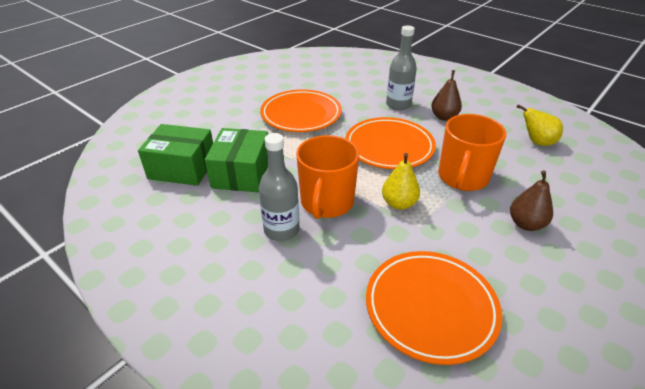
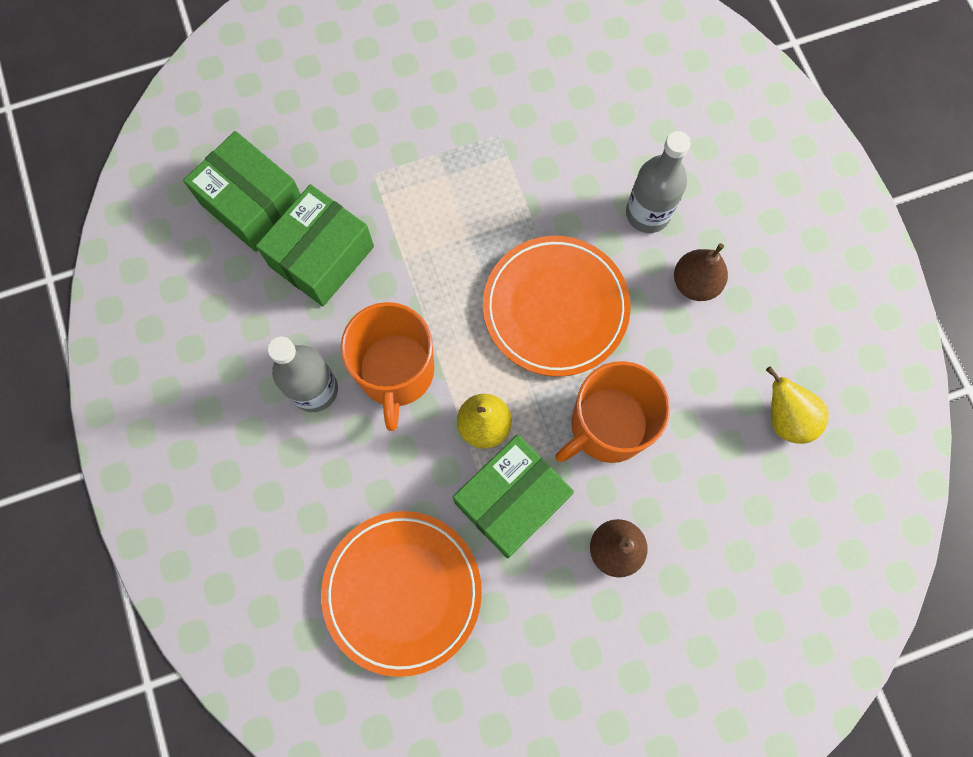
camera: 30 degrees right, 35 degrees up
orange plate [260,89,342,132] -> none
orange mug [296,135,360,219] -> orange mug turned 45 degrees counterclockwise [341,302,434,431]
none -> green box [453,435,574,559]

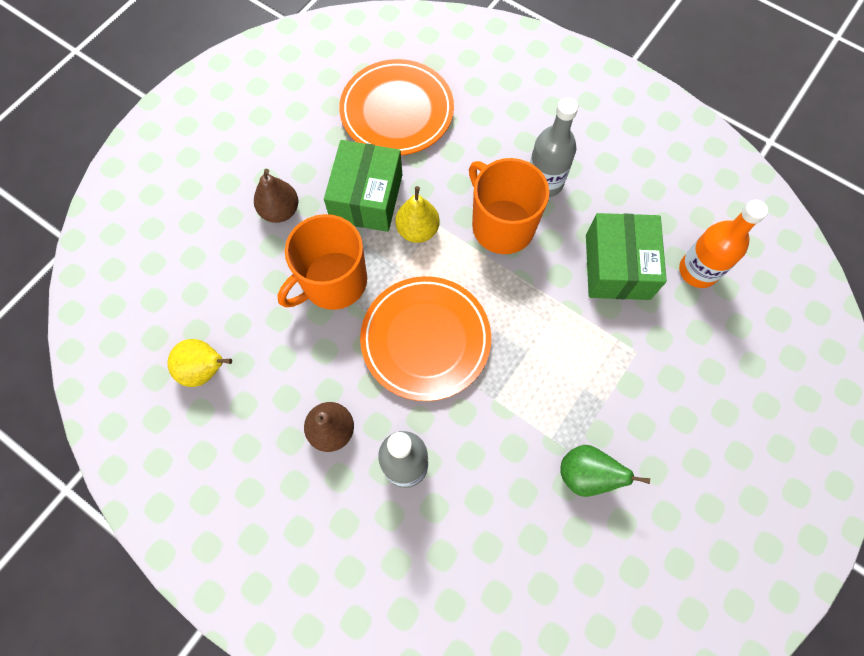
camera: 145 degrees right, 5 degrees down
green box [183,131,301,252] -> orange bottle [679,200,768,288]
orange mug [555,361,670,463] -> orange mug turned 150 degrees counterclockwise [278,214,367,310]
none -> green pear [560,445,650,497]

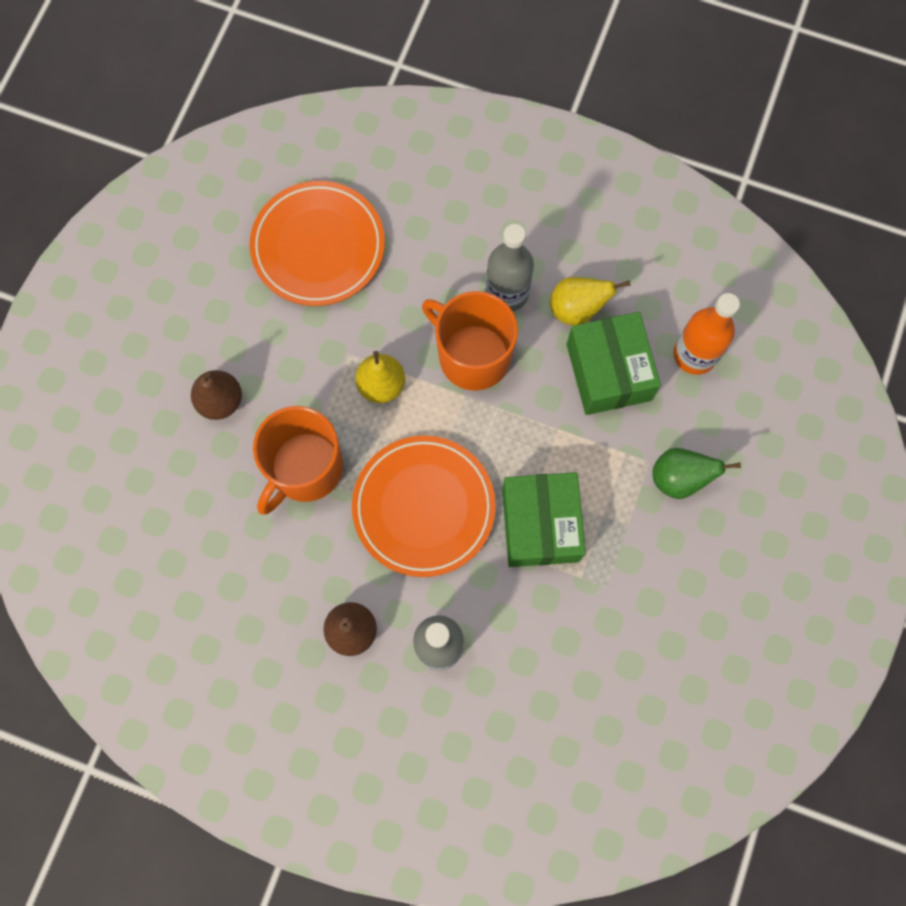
camera: 15 degrees left, 5 degrees up
yellow pear [168,339,232,387] -> yellow pear moved to [550,277,631,326]
green box [324,140,402,232] -> green box moved to [502,472,586,567]
green pear [560,445,650,497] -> green pear moved to [652,448,741,499]

